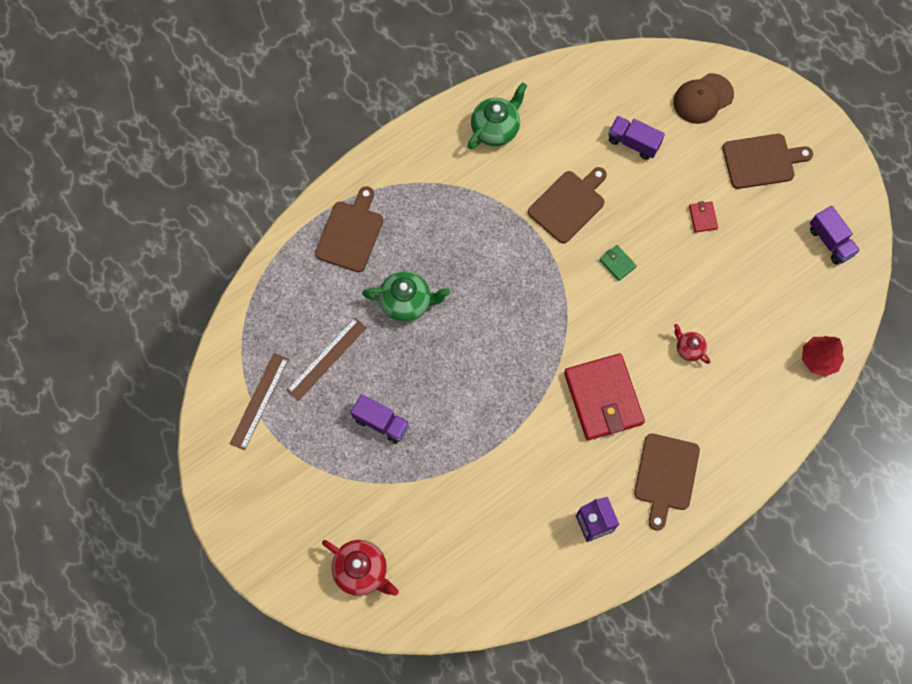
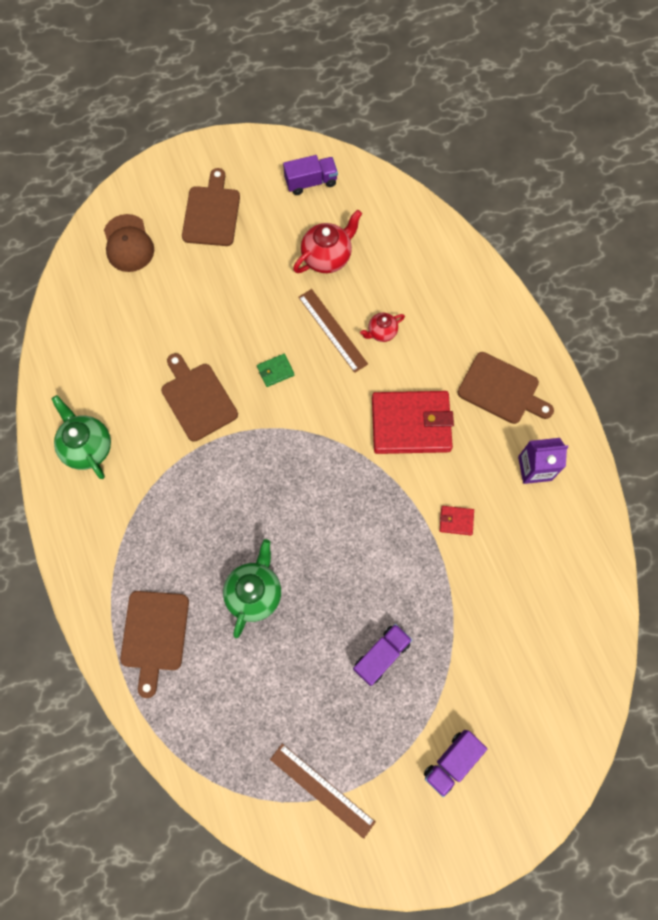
camera: 75 degrees left, 0 degrees up
brown ruler [286,317,367,401] -> brown ruler moved to [298,289,368,373]
brown cutting board [315,186,383,272] -> brown cutting board turned 120 degrees counterclockwise [120,591,189,698]
red teapot [322,540,399,596] -> red teapot moved to [293,210,362,273]
purple truck [609,116,665,160] -> purple truck moved to [424,730,487,797]
red wallet [689,201,718,233] -> red wallet moved to [440,506,474,535]
red tree [802,336,844,377] -> none

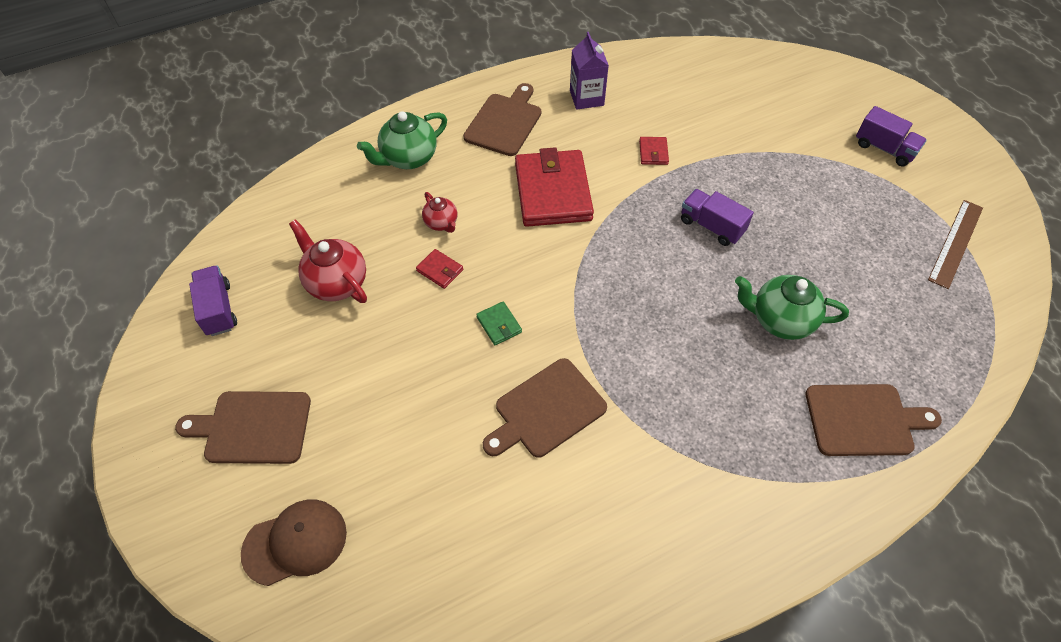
camera: 95 degrees left, 15 degrees down
green teapot [52,395,111,479] -> green teapot moved to [357,111,447,169]
brown ruler [298,289,368,373] -> red wallet [416,249,463,289]
purple truck [353,624,412,686] -> purple truck moved to [681,189,754,246]

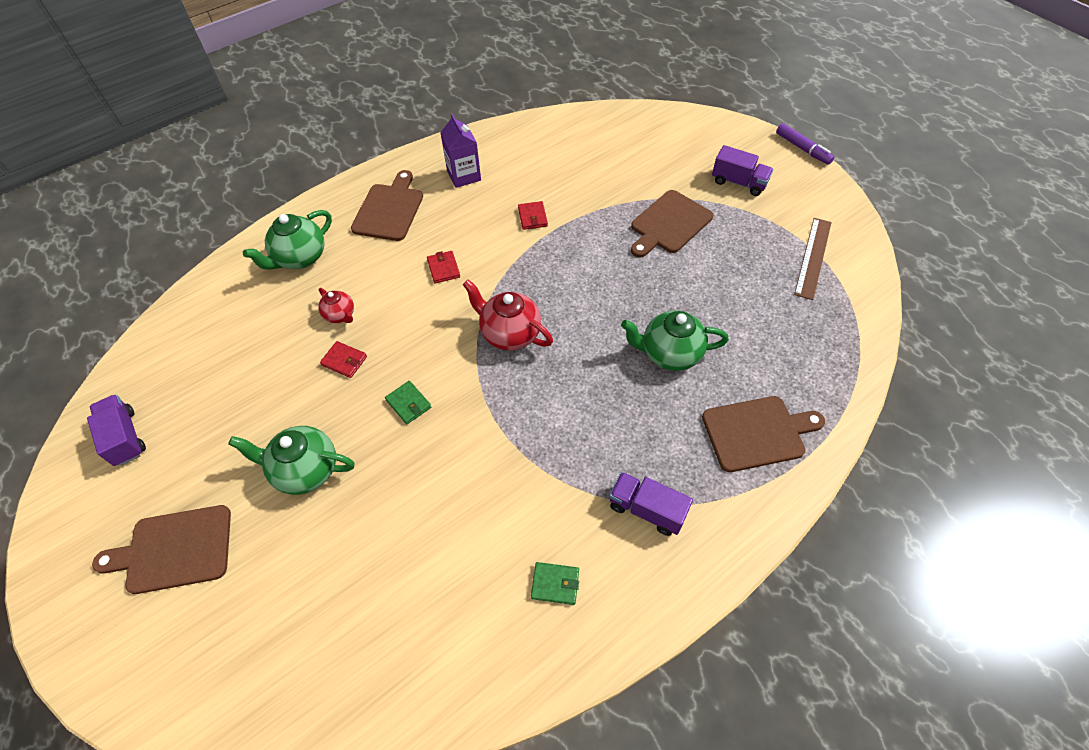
camera: 10 degrees left, 0 degrees up
brown cap [241,500,347,586] -> none
red teapot [289,219,367,303] -> red teapot moved to [463,280,553,351]
brown cutting board [483,358,607,458] -> brown cutting board moved to [631,190,713,258]
red wallet [515,147,594,227] -> red wallet [427,251,460,283], size x0.41
purple truck [681,189,754,246] -> purple truck moved to [609,472,693,536]
none -> green teapot [228,426,354,495]
none -> green wallet [531,562,579,605]
none -> purple marker [776,123,834,165]

